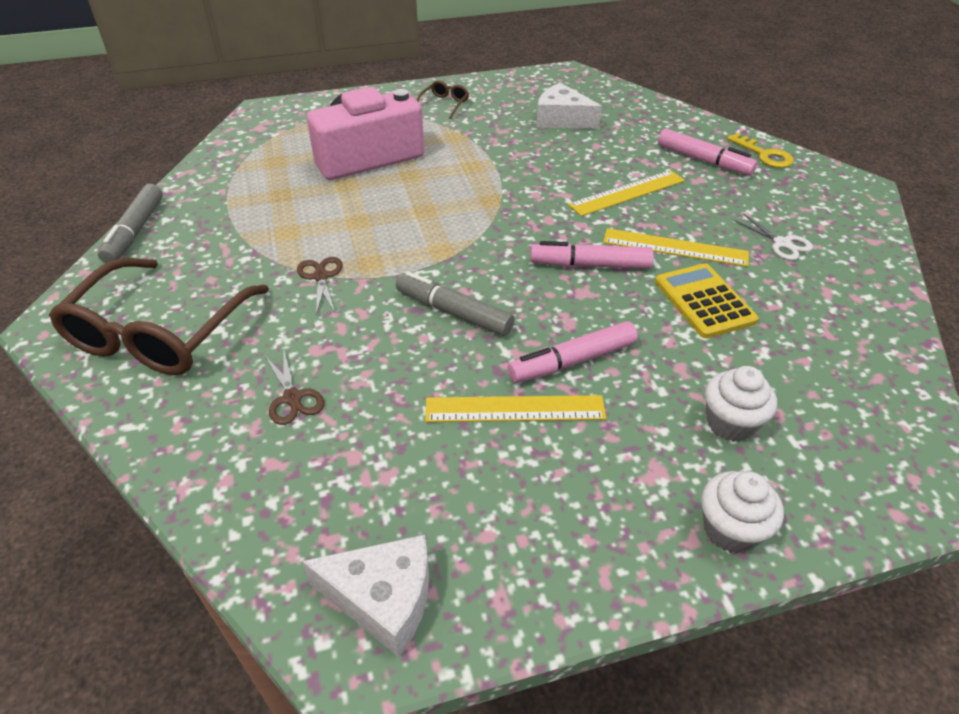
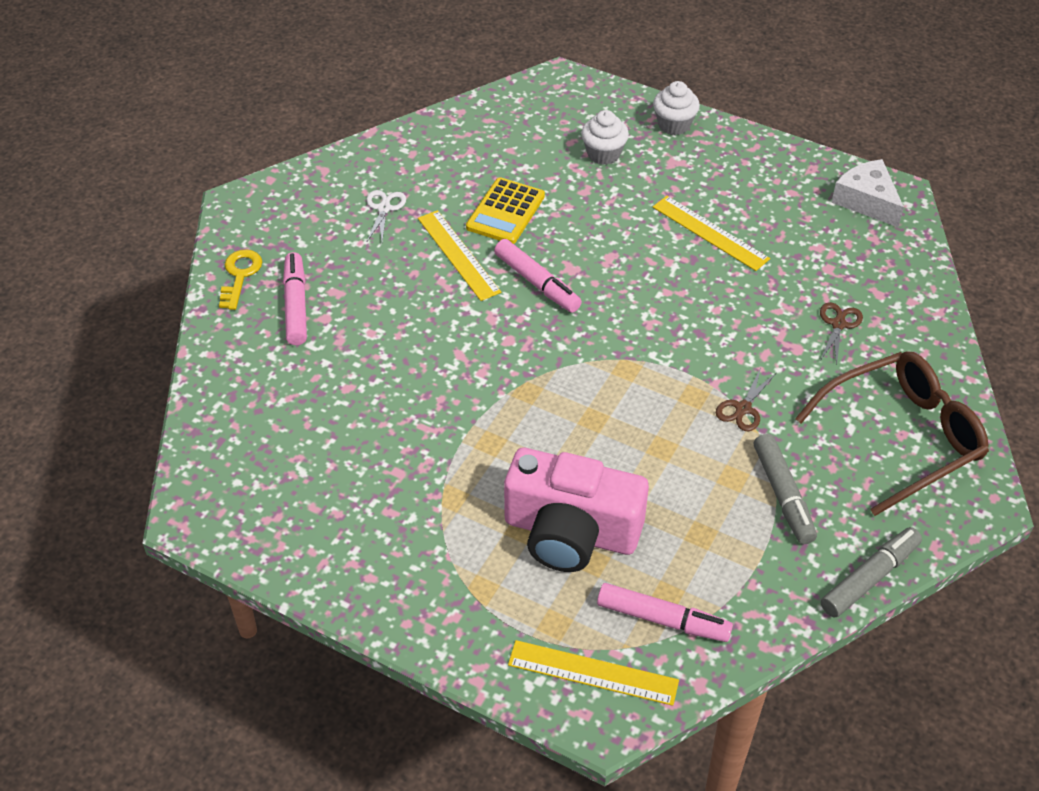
camera: 135 degrees left, 5 degrees up
grey marker [396,271,515,336] -> grey marker moved to [754,433,817,544]
brown glasses [417,80,469,119] -> none
pink marker [508,321,638,383] -> pink marker moved to [597,583,733,642]
white cheese [536,83,602,129] -> none
yellow ruler [568,170,685,216] -> yellow ruler moved to [508,640,679,706]

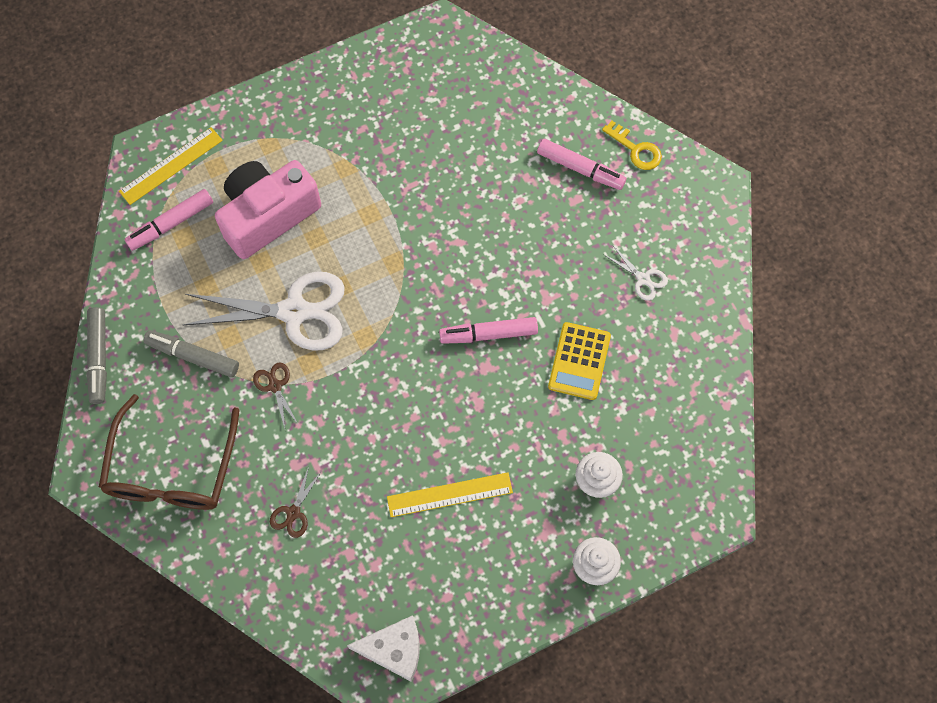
camera: 125 degrees right, 20 degrees up
yellow ruler [418,210,501,301] -> none
yellow calculator [466,177,545,244] -> yellow calculator turned 135 degrees counterclockwise [548,322,611,400]
brown scissors [820,302,863,366] -> brown scissors turned 60 degrees clockwise [270,466,322,538]
none -> white scissors [183,272,345,351]

